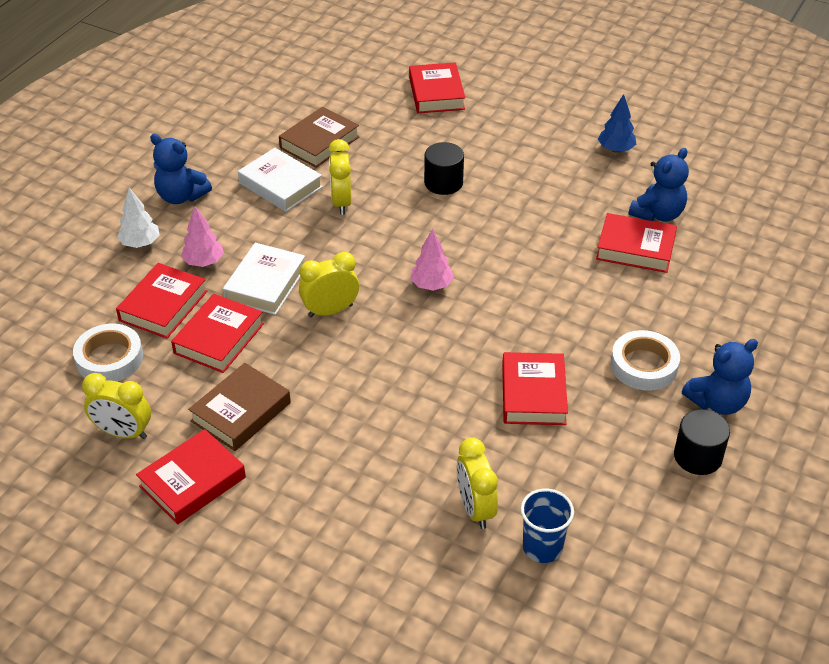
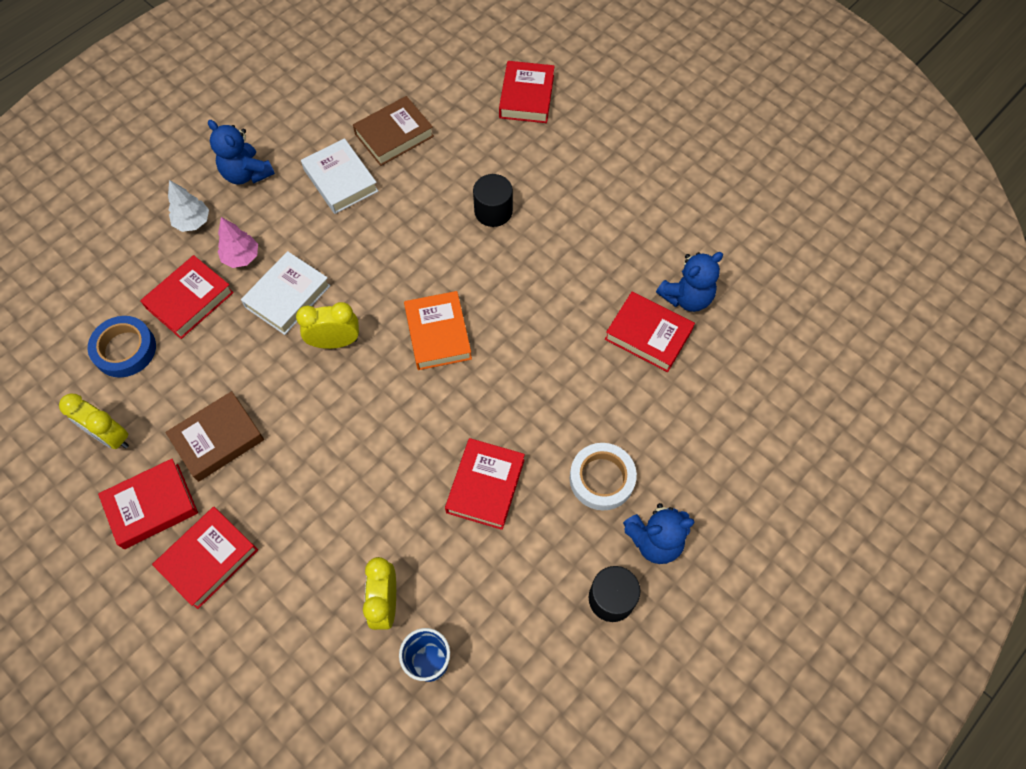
camera: 15 degrees right, 20 degrees up
white tape [73,324,143,381] -> blue tape [88,316,156,378]
red book [171,294,264,373] -> red book moved to [152,507,258,609]
yellow clock [329,139,352,215] -> none
pink tree [410,229,454,291] -> orange book [404,291,472,370]
blue tree [598,94,636,152] -> none

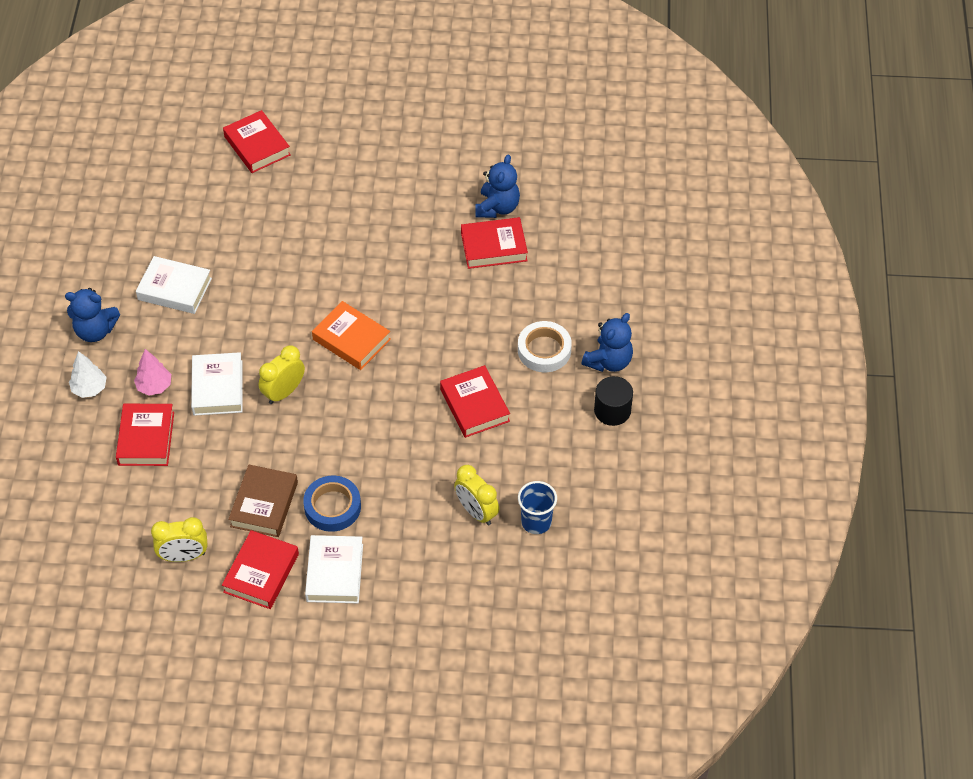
camera: 40 degrees left, 10 degrees down
blue tape [88,316,156,378] -> blue tape moved to [303,475,361,532]
red book [152,507,258,609] -> white book [305,535,363,603]
brown book [353,96,434,166] -> none
black cylinder [473,174,513,227] -> none

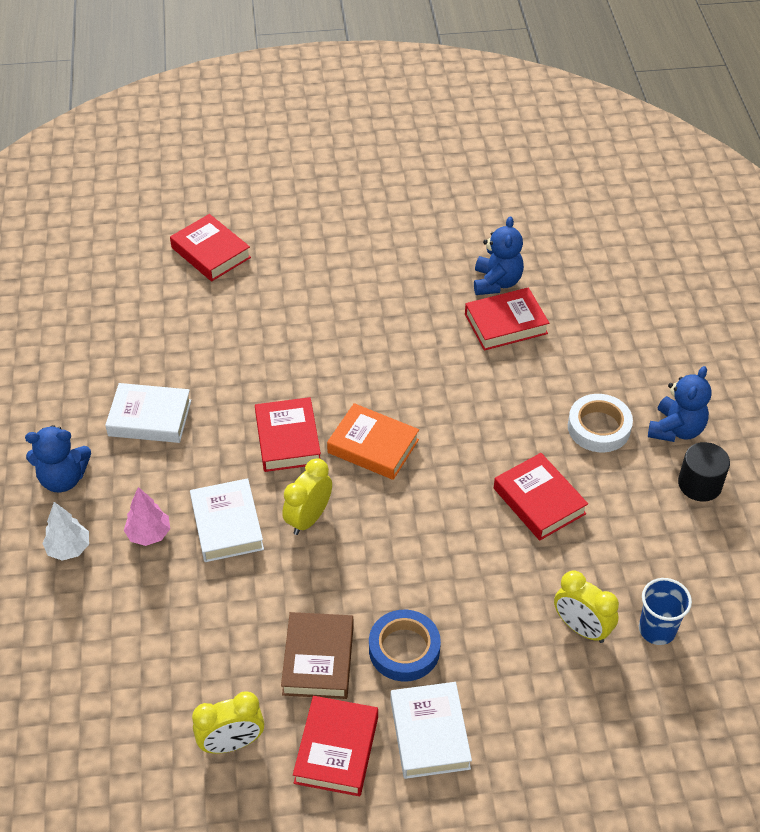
camera: 10 degrees left, 5 degrees down
red book [116,404,174,466] -> red book moved to [255,397,321,472]

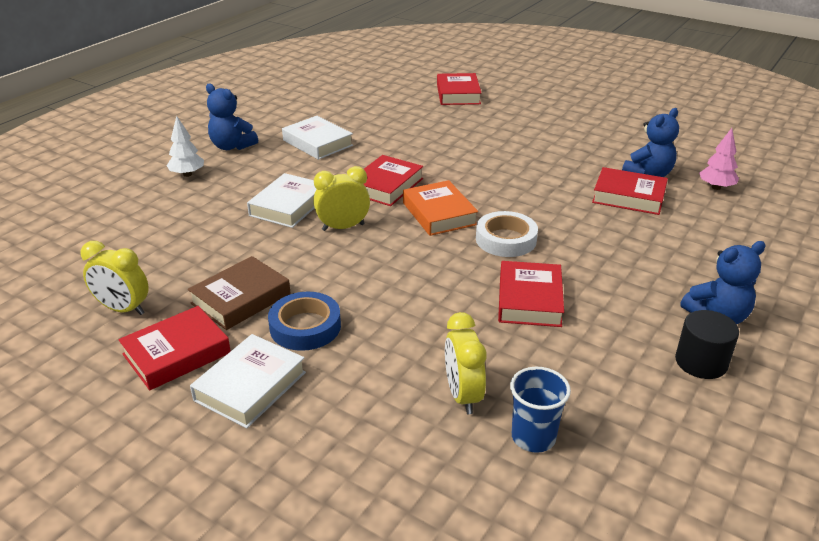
camera: 40 degrees right, 15 degrees down
pink tree [124,487,170,546] -> pink tree moved to [699,128,739,190]
white tape [568,394,633,452] -> white tape moved to [476,211,538,257]

